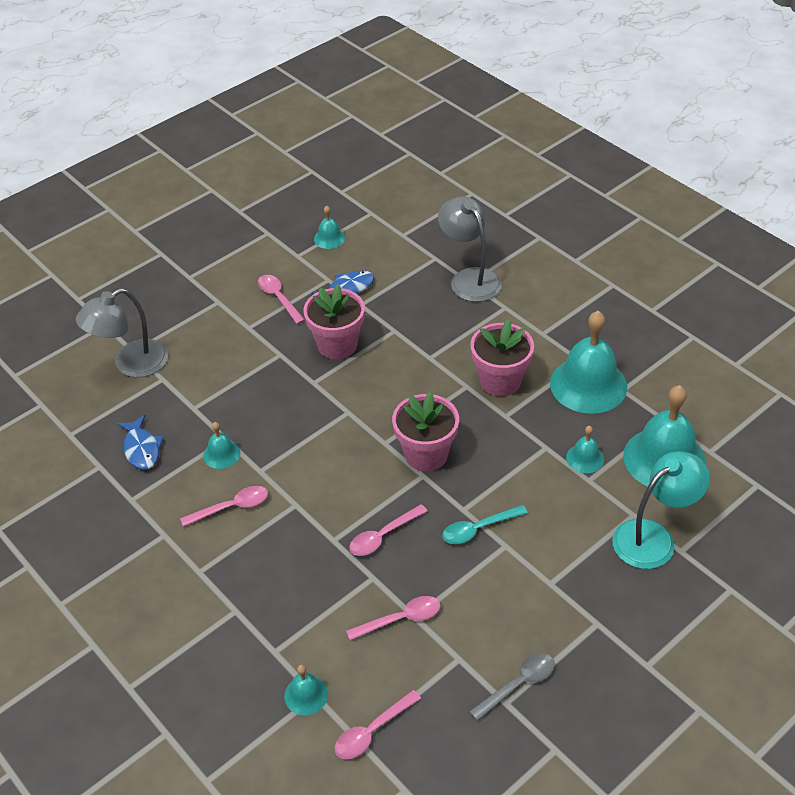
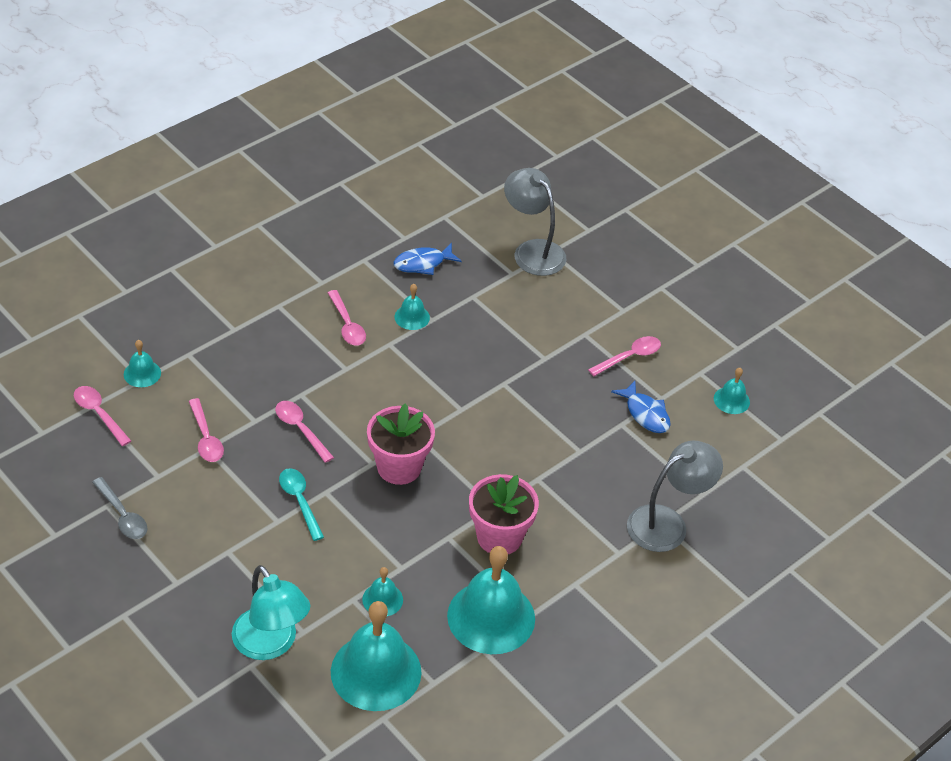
camera: 85 degrees right, 0 degrees up
pink flower pot [303,284,365,359] -> none

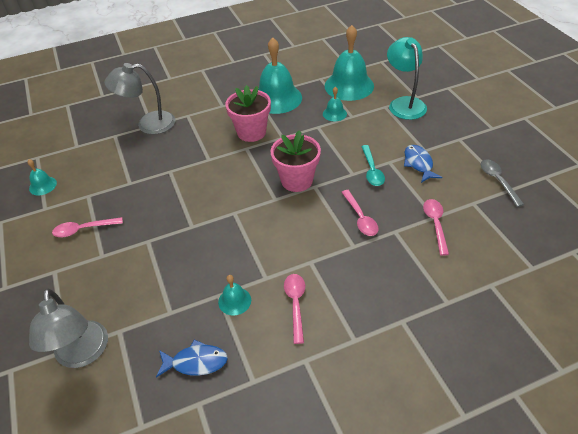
camera: 155 degrees left, 0 degrees up
pink spoon [74,386,131,446] -> none
turquoise bell [124,340,161,387] -> none
blue fish [611,381,671,433] -> blue fish moved to [404,145,442,183]

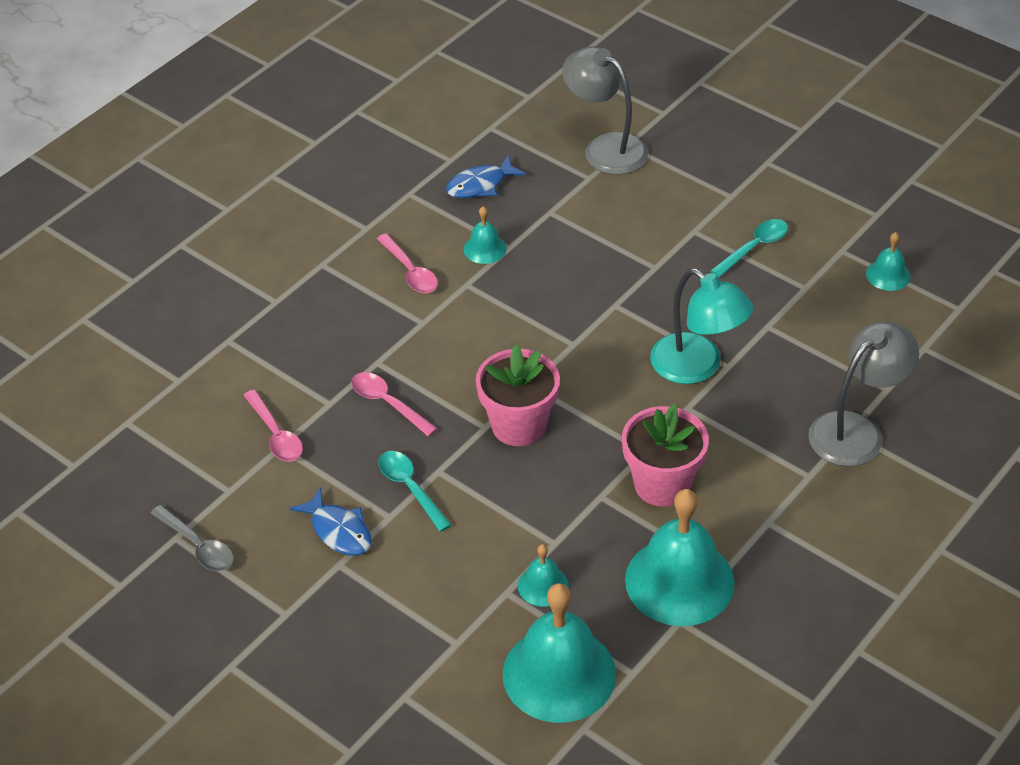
camera: 150 degrees right, 0 degrees up
pink spoon [52,217,123,237] -> turquoise spoon [711,219,788,277]
turquoise lamp [387,37,427,120] -> turquoise lamp moved to [650,268,754,384]

